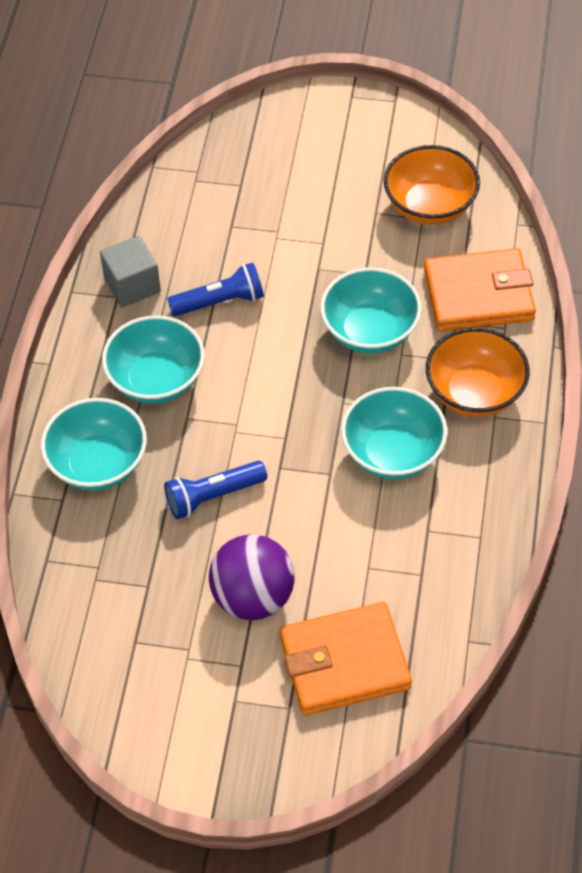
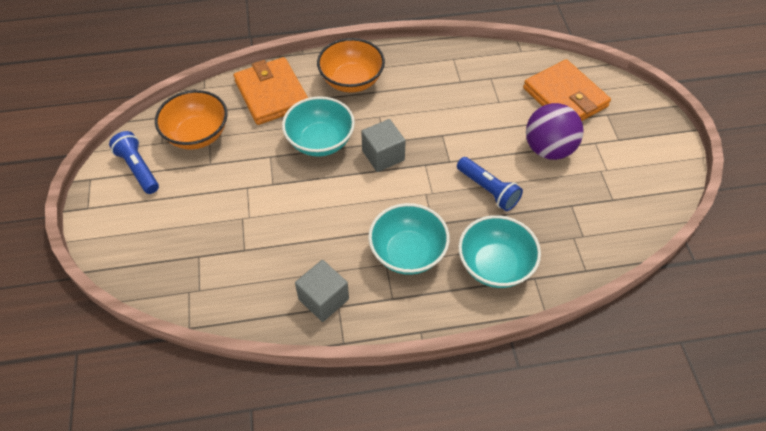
camera: 110 degrees left, 0 degrees up
blue flashlight [167,263,264,316] -> blue flashlight moved to [109,131,159,194]
turquoise bowl [341,387,447,479] -> none
none -> grey cube [361,119,406,172]

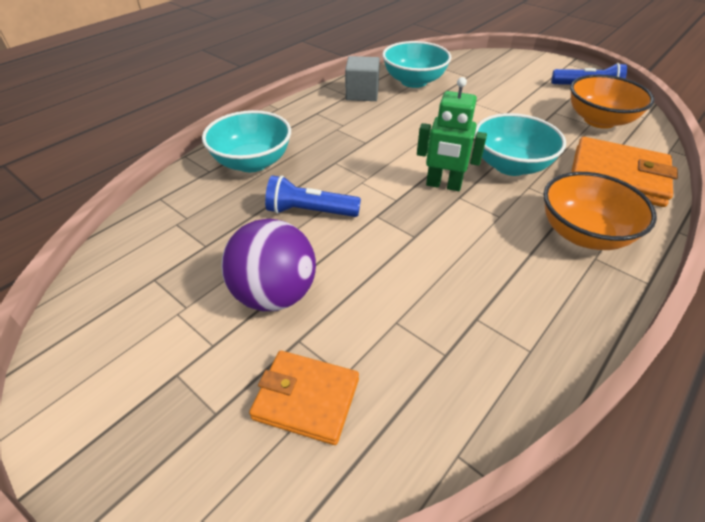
camera: 140 degrees right, 10 degrees down
grey cube [361,119,406,172] -> green robot [417,77,487,191]
turquoise bowl [368,203,450,275] -> turquoise bowl moved to [382,41,451,88]
orange wallet [523,59,611,121] -> orange wallet [249,351,359,445], size x0.65

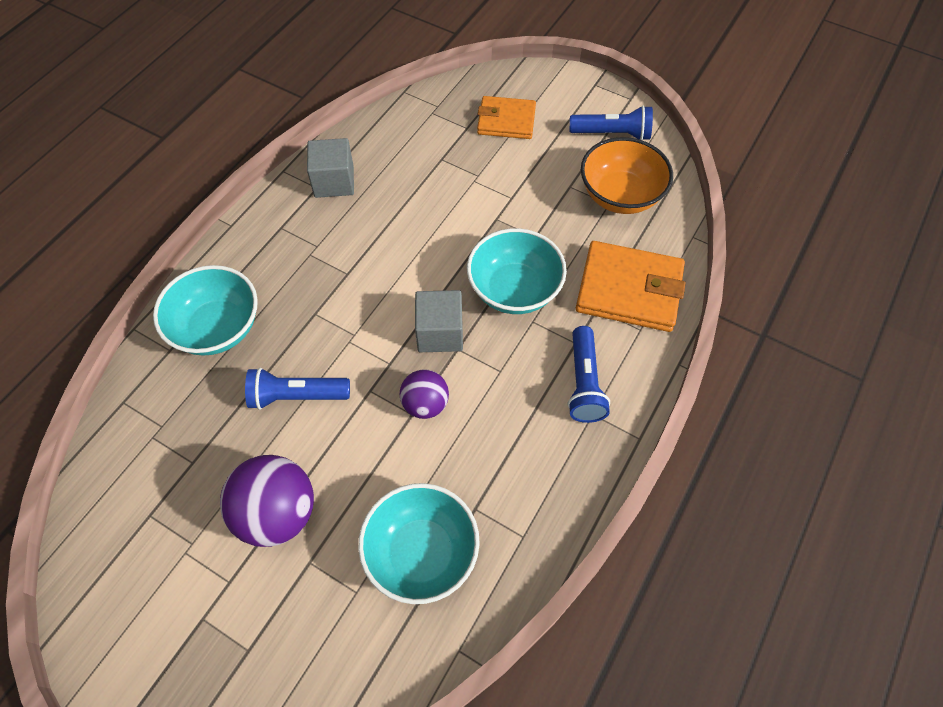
camera: 10 degrees left, 15 degrees up
orange wallet [249,351,359,445] -> orange wallet moved to [477,96,536,139]
turquoise bowl [382,41,451,88] -> turquoise bowl moved to [358,483,480,604]
green robot [417,77,487,191] -> grey cube [415,290,463,352]
orange bowl [543,172,657,250] -> blue flashlight [568,326,610,423]
none -> purple ball [400,369,449,419]

